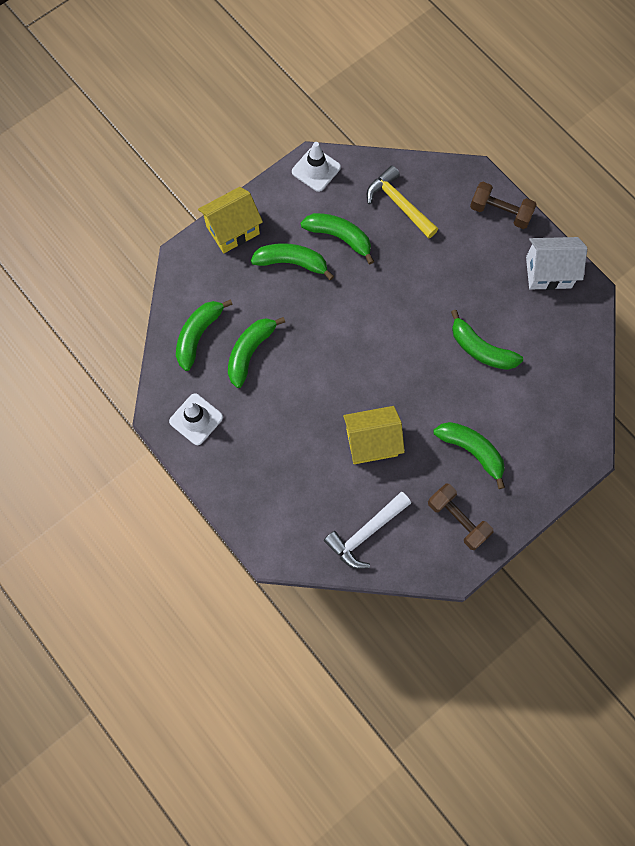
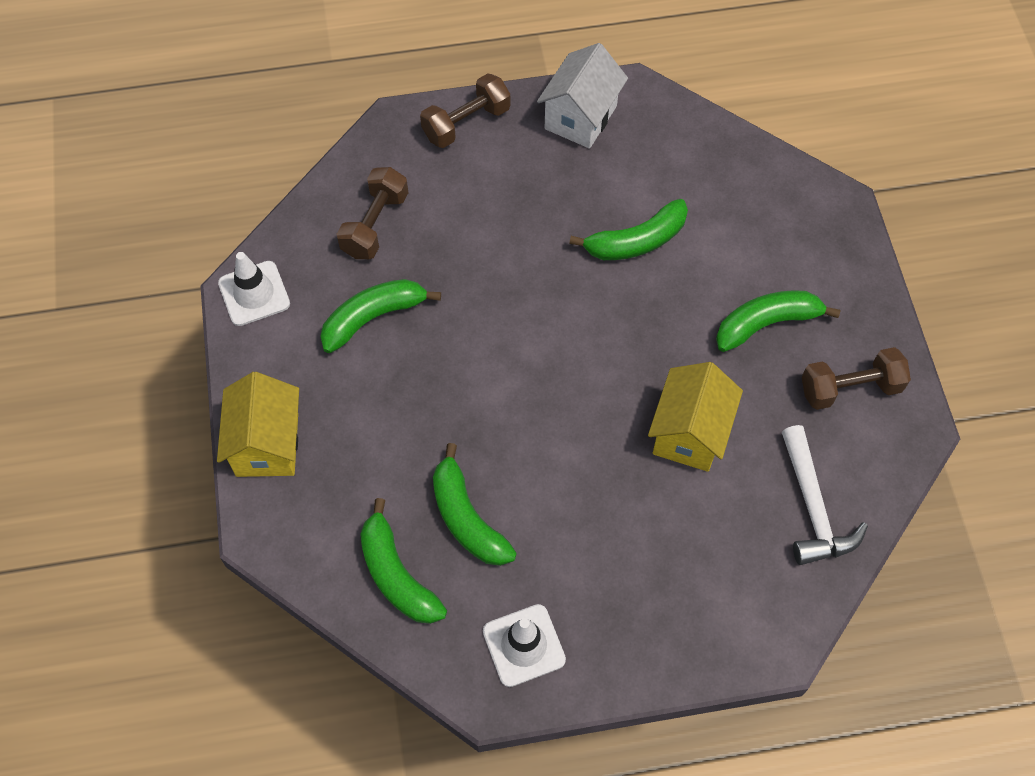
camera: 60 degrees left, 10 degrees down
green banana [251,243,334,280] -> none
yellow hammer [367,165,438,239] -> brown dumbbell [337,167,408,259]

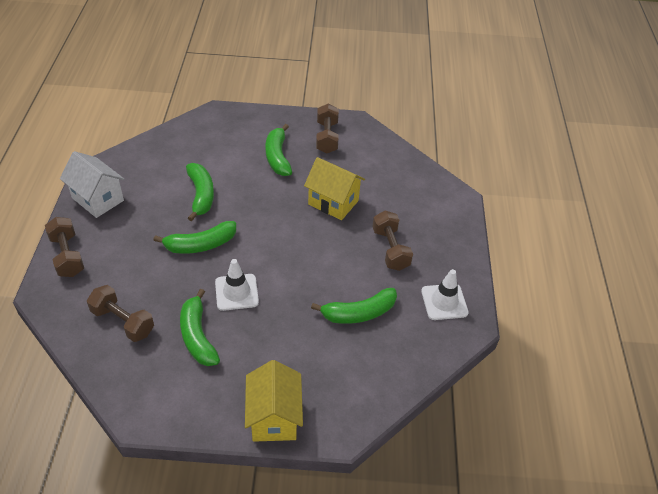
camera: 80 degrees left, 15 degrees down
yellow house [217,372,299,477] -> yellow house turned 75 degrees clockwise [245,360,303,442]
white traffic cone [218,252,290,326] -> white traffic cone moved to [215,259,259,311]
green banana [360,498,447,624] -> green banana moved to [153,221,236,254]
white hammer [782,425,868,565] -> none
none -> brown dumbbell [372,211,413,271]

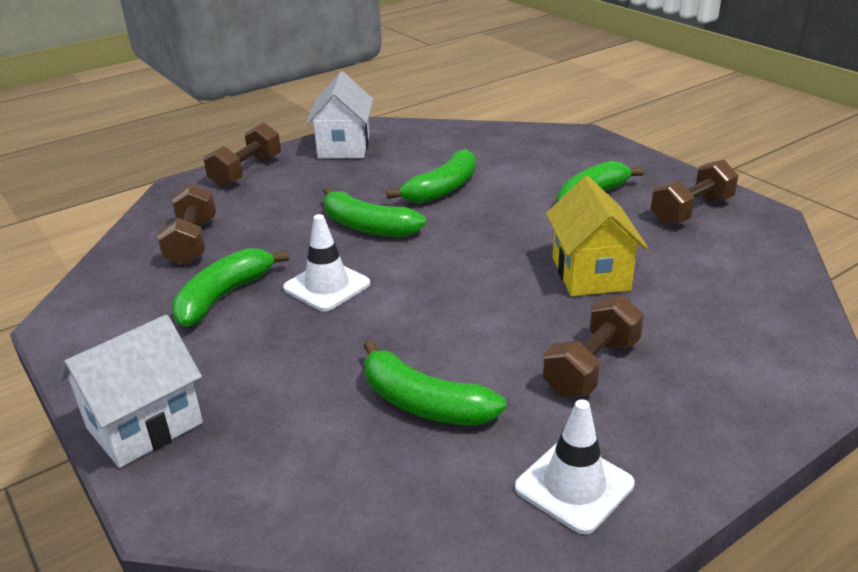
camera: 55 degrees right, 15 degrees down
yellow house [245,360,303,442] -> white house [59,315,203,468]

